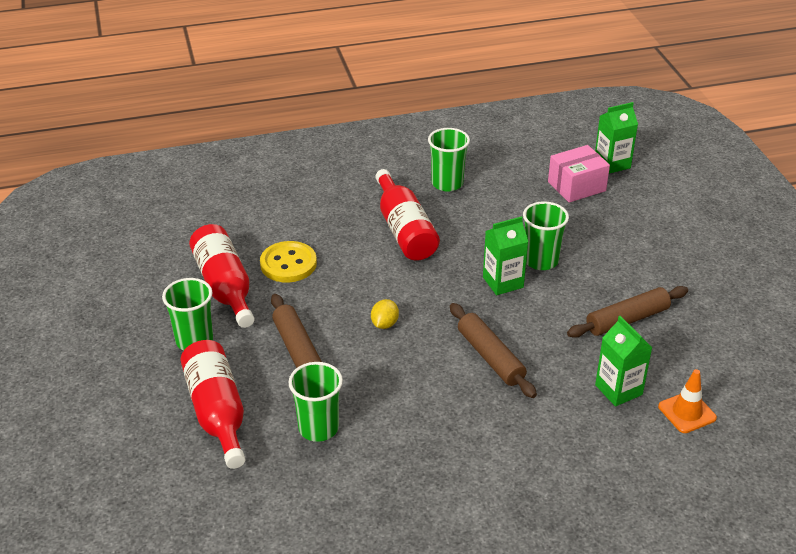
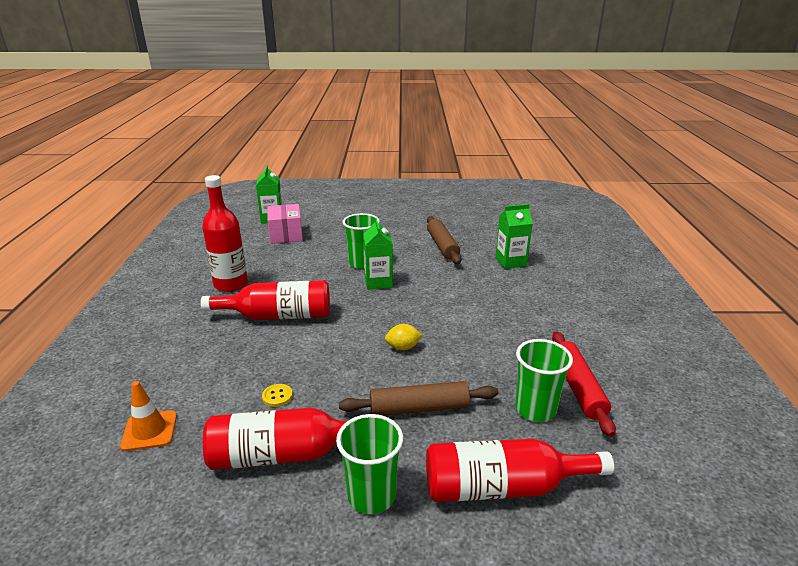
camera: 75 degrees left, 10 degrees down
yellow button [260,241,317,282] -> yellow button [262,384,293,407], size x0.47
yellow lemon [371,299,399,329] -> yellow lemon turned 45 degrees counterclockwise [385,324,423,350]
green cup [428,128,470,192] -> red bottle [202,175,248,292]
brown rolling pin [450,303,537,398] -> none
orange traffic cone [658,369,717,433] -> orange traffic cone moved to [120,381,177,451]
none -> red rolling pin [552,331,616,437]

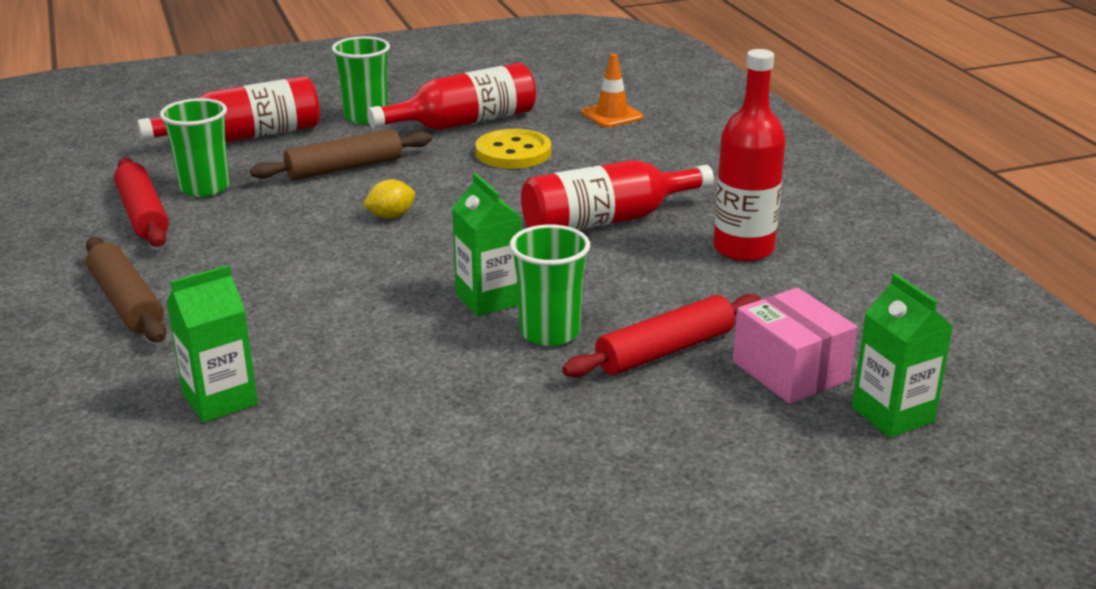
camera: 160 degrees right, 0 degrees up
yellow button [262,384,293,407] -> yellow button [475,129,551,169], size x2.15
brown rolling pin [427,216,461,264] -> brown rolling pin moved to [86,237,166,342]
none -> red rolling pin [562,294,761,378]

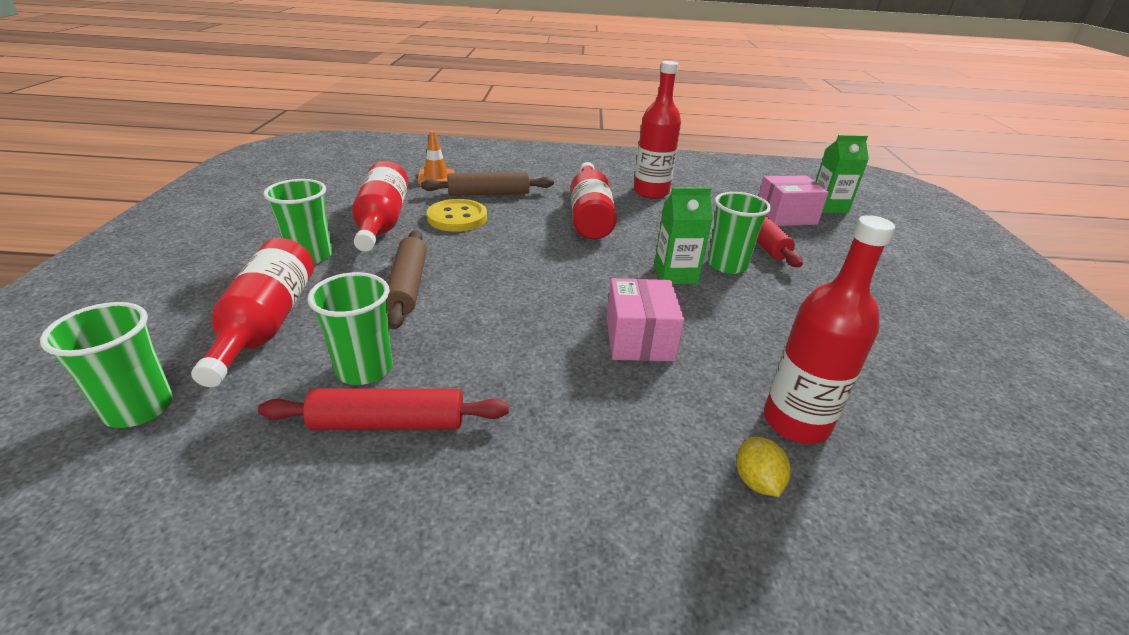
camera: 70 degrees left, 5 degrees up
brown rolling pin [86,237,166,342] -> brown rolling pin moved to [421,172,554,196]
green carton [166,265,258,423] -> red bottle [764,215,895,444]
yellow lemon [363,179,415,218] -> yellow lemon moved to [737,437,791,497]
none -> green cup [40,302,173,428]
none -> pink box [607,278,684,361]

